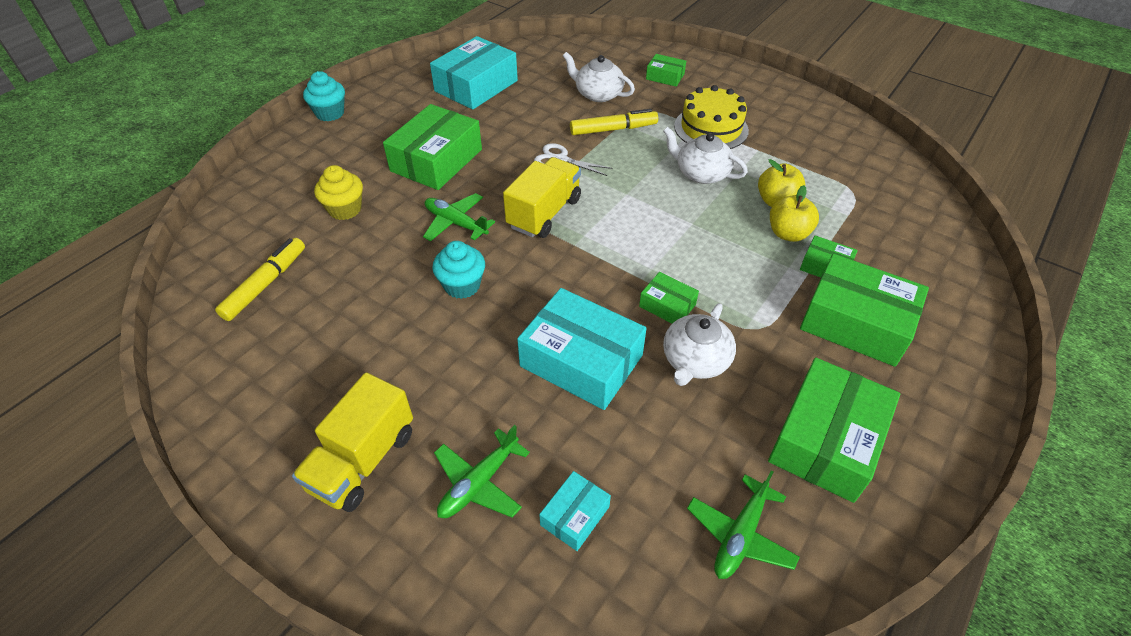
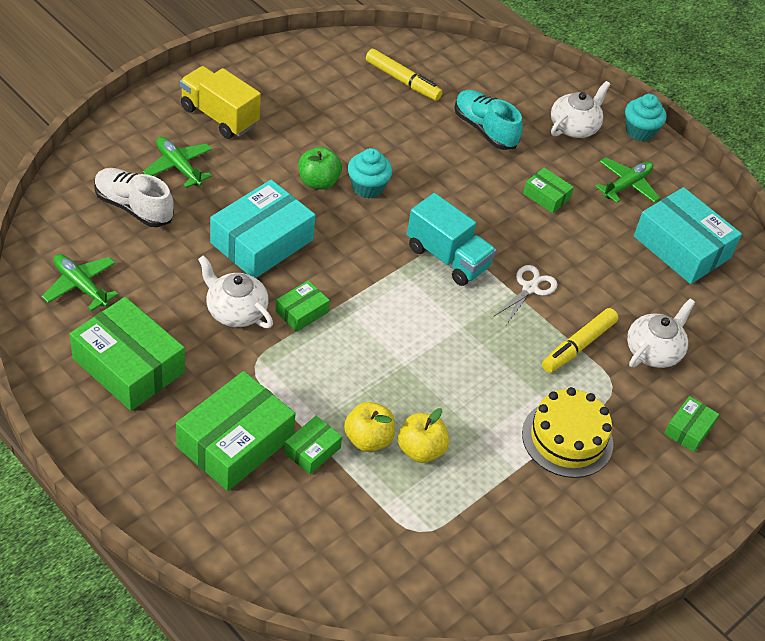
camera: 95 degrees right, 0 degrees up
yellow cupcake [314,165,363,220] -> turquoise shoe [455,90,523,150]
green box [383,104,482,190] -> green box [523,167,574,213], size x0.49
green plane [423,193,495,241] -> green plane moved to [595,157,660,203]
yellow truck [503,157,581,238] -> turquoise truck [407,193,496,286]
turquoise box [539,471,611,551] -> white shoe [94,168,174,227]
yellow marker [570,109,658,135] -> yellow marker turned 45 degrees clockwise [542,308,618,373]
white teapot [663,127,748,184] -> white teapot moved to [551,81,610,138]
none -> green apple [298,147,342,190]

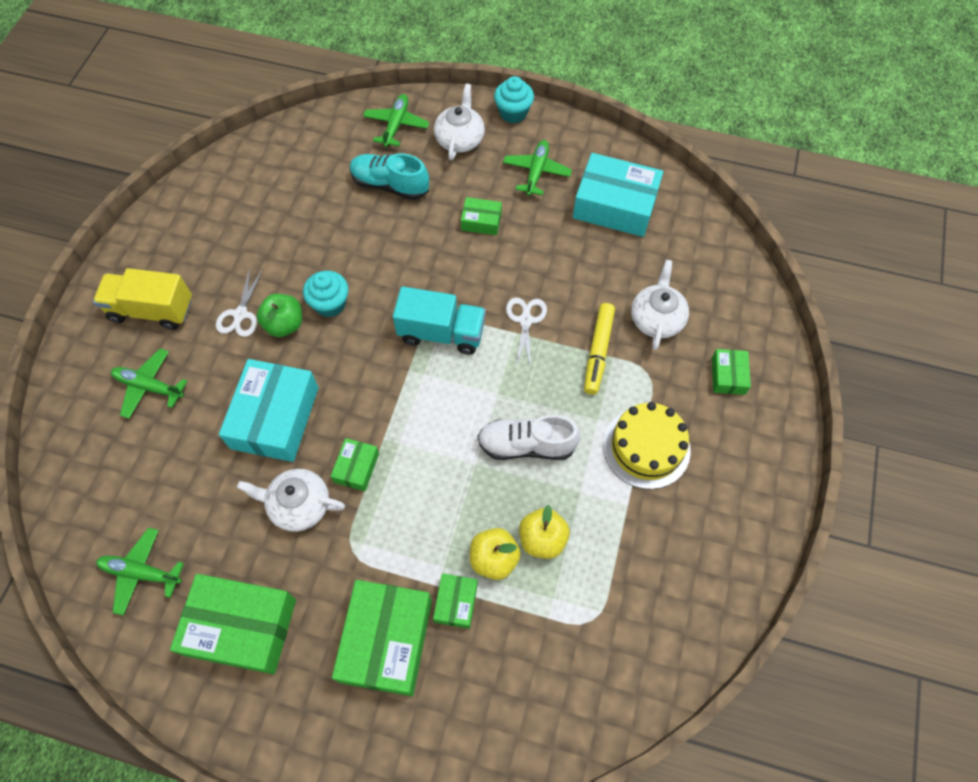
camera: 25 degrees left, 15 degrees up
white shoe [94,168,174,227] -> white shoe moved to [478,415,581,460]
yellow marker [366,49,443,101] -> none
none -> white scissors [216,268,263,337]
none -> green plane [363,94,429,147]

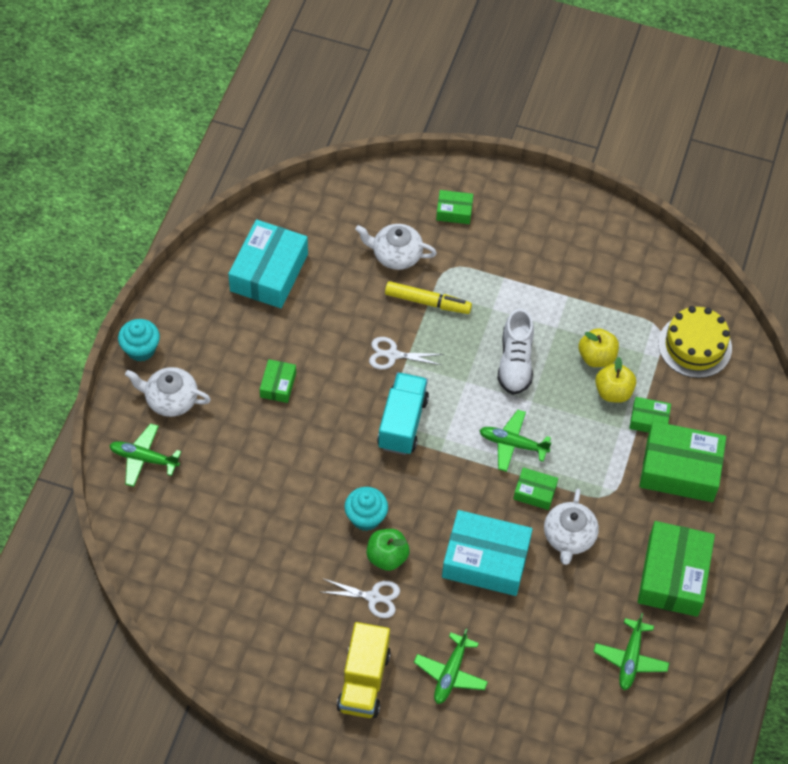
camera: 90 degrees left, 5 degrees down
turquoise shoe [350,153,429,200] -> none
green plane [503,140,572,196] -> green plane moved to [479,410,552,472]
yellow cake [603,402,691,489] -> yellow cake moved to [658,306,732,378]

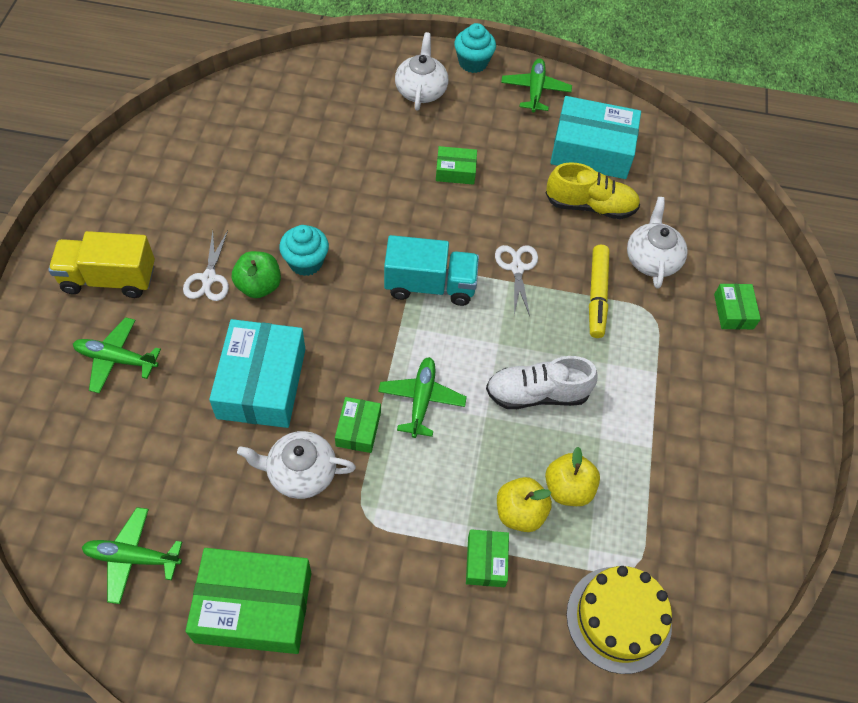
camera: 80 degrees right, 0 degrees up
green plane [109,423,181,487] -> green plane moved to [501,58,572,112]
green box [639,421,726,502] -> none
none -> yellow shoe [546,162,640,219]

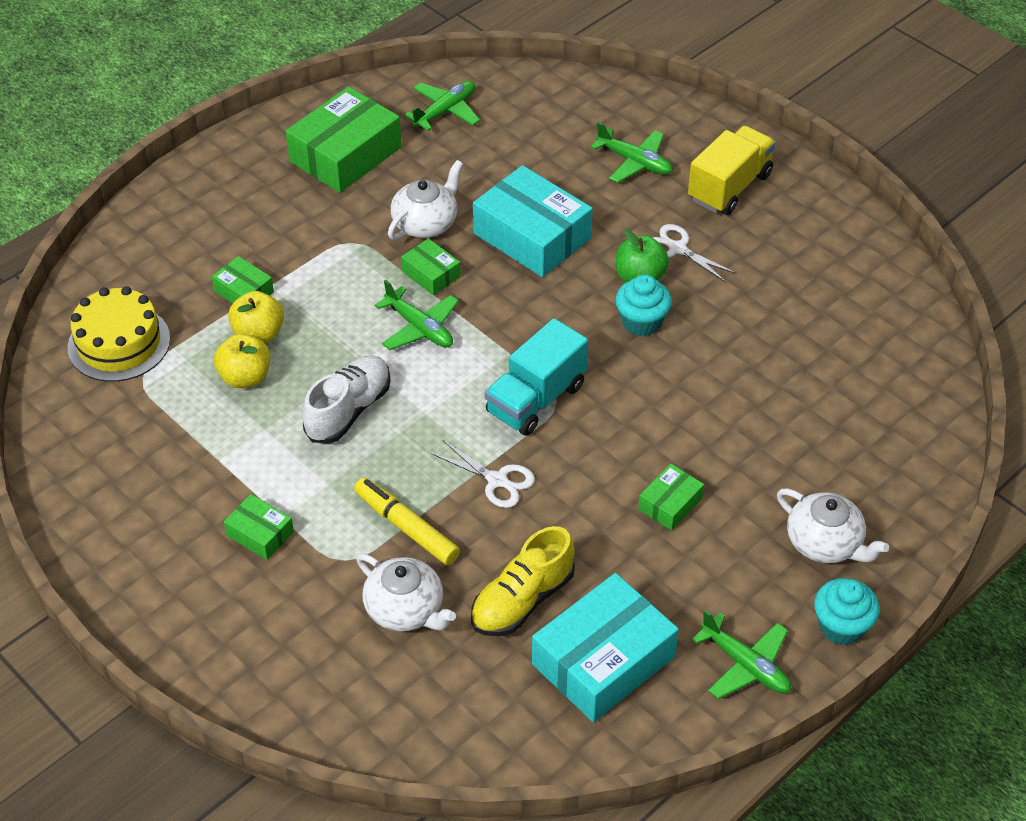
camera: 130 degrees right, 10 degrees down
green plane [73,317,161,393] -> green plane turned 75 degrees clockwise [591,122,673,183]
green box [714,284,761,329] -> green box moved to [224,494,294,560]

